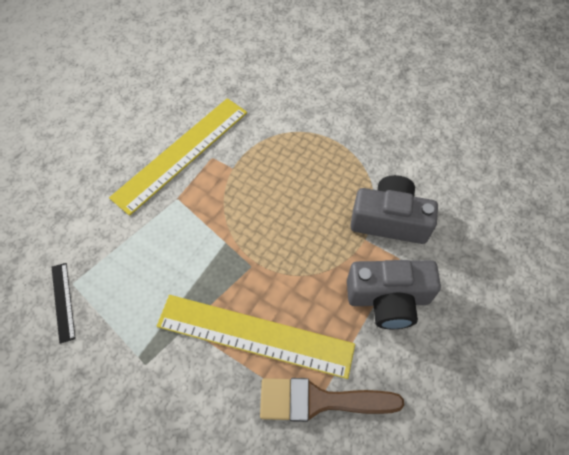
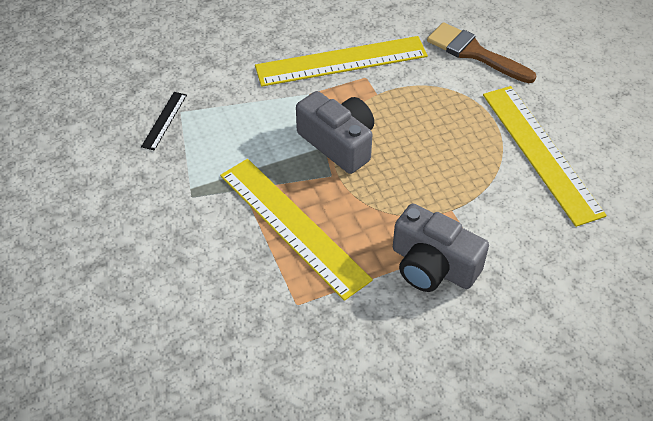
camera: 35 degrees right, 10 degrees down
brown brush [260,378,404,422] -> brown brush moved to [427,22,536,83]
grey camera [350,175,438,244] -> grey camera moved to [296,91,374,174]
none -> yellow ruler [483,86,607,227]

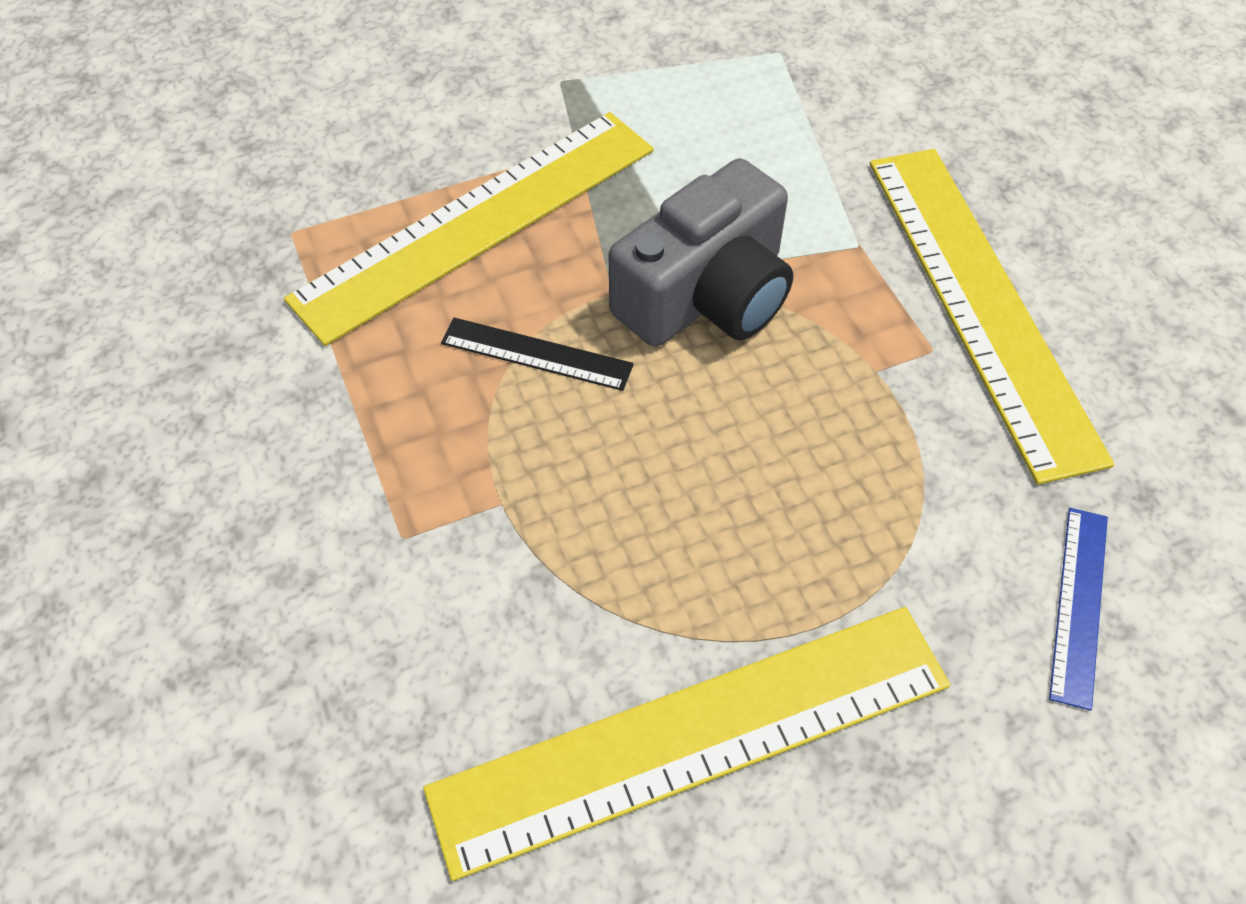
camera: 90 degrees right, 5 degrees up
black ruler [141,92,187,150] -> black ruler moved to [441,318,634,391]
grey camera [393,203,489,292] -> none
brown brush [427,22,536,83] -> blue ruler [1049,508,1108,710]

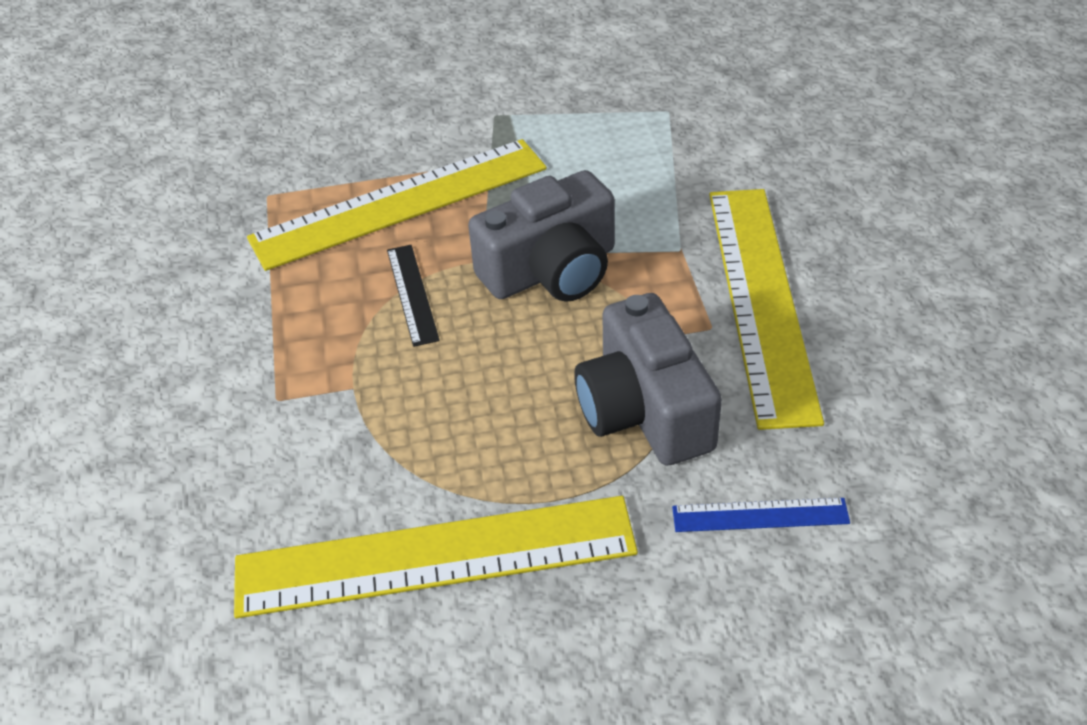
camera: 15 degrees right, 10 degrees down
black ruler [441,318,634,391] -> black ruler turned 45 degrees clockwise [387,245,440,347]
blue ruler [1049,508,1108,710] -> blue ruler turned 60 degrees clockwise [672,498,850,532]
none -> grey camera [574,293,722,466]

